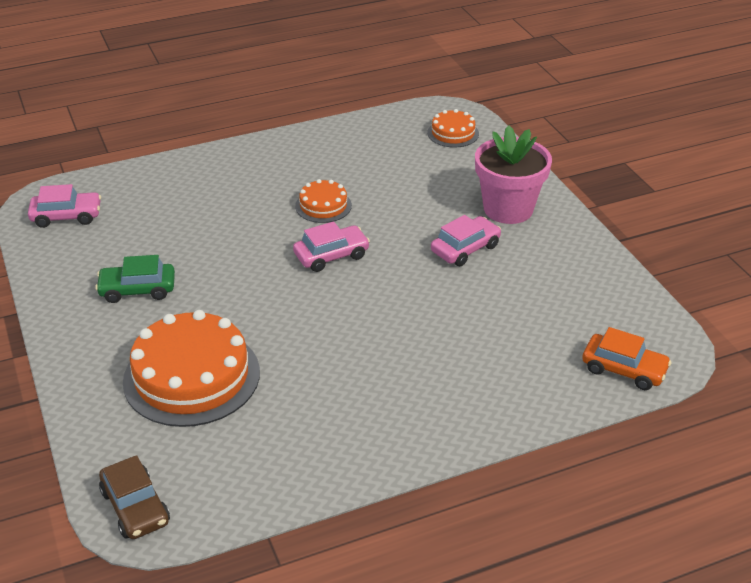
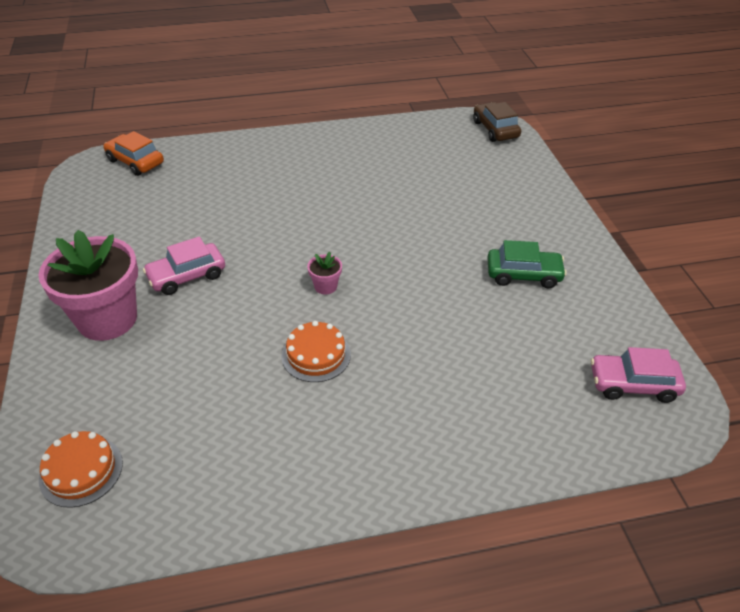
camera: 170 degrees left, 5 degrees up
orange cake [123,310,260,427] -> none
pink car [293,221,370,272] -> pink flower pot [307,252,342,295]

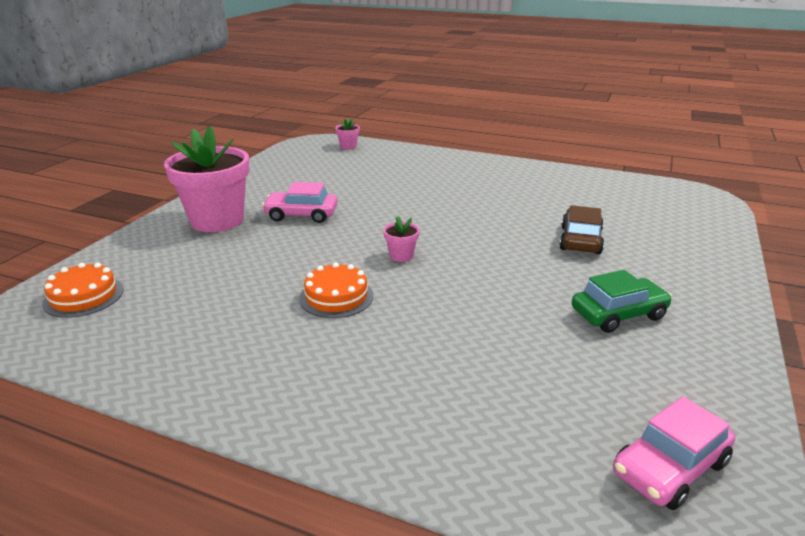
camera: 35 degrees right, 15 degrees down
orange car [103,131,164,176] -> pink flower pot [335,118,360,150]
brown car [473,102,521,142] -> brown car moved to [559,205,604,254]
green car [487,240,567,288] -> green car turned 60 degrees counterclockwise [572,270,672,333]
pink car [591,347,686,403] -> pink car turned 75 degrees counterclockwise [613,396,735,510]

